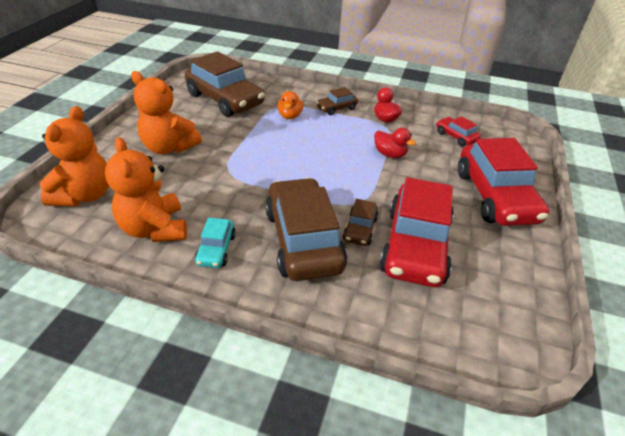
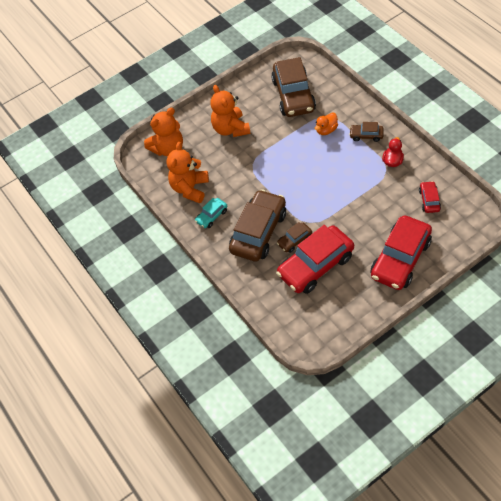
camera: 45 degrees right, 15 degrees up
red duck [374,128,416,158] -> none

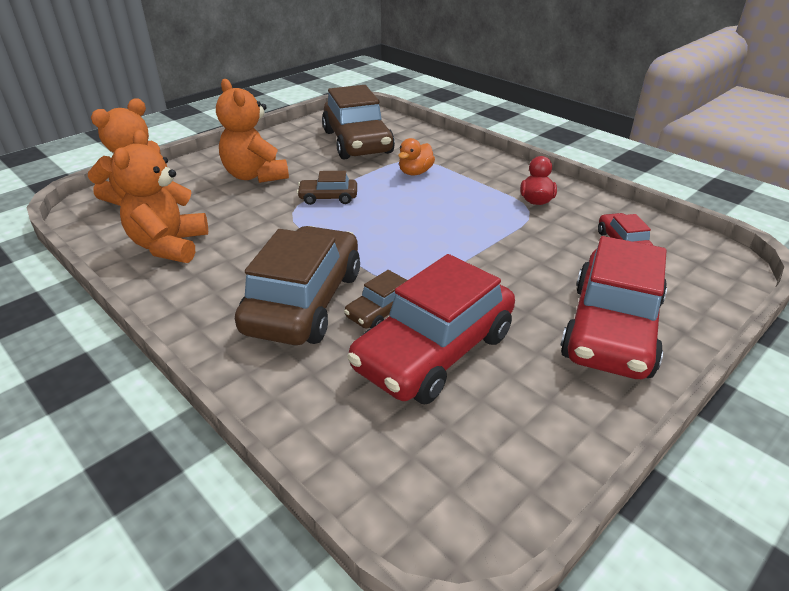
camera: 15 degrees left, 20 degrees down
turquoise car [195,198,227,228] -> none
brown car [349,122,384,142] -> brown car moved to [297,171,357,205]

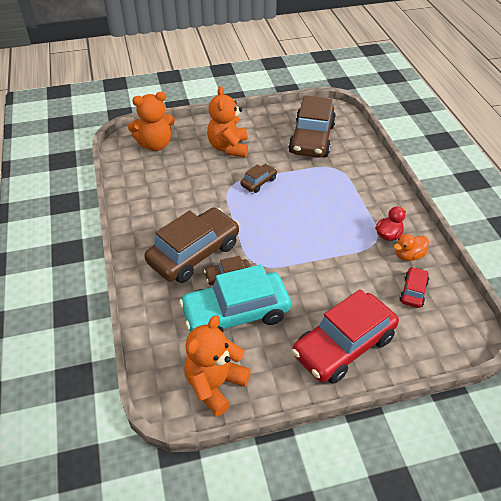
camera: 30 degrees right, 10 degrees up
orange teddy bear [111,130,208,263] -> orange teddy bear moved to [184,315,251,416]
brown car [297,171,357,205] -> brown car turned 105 degrees clockwise [240,164,277,193]
red car [347,254,515,404] -> turquoise car [179,264,291,332]
orange duck [398,138,435,175] -> orange duck moved to [393,234,429,261]

